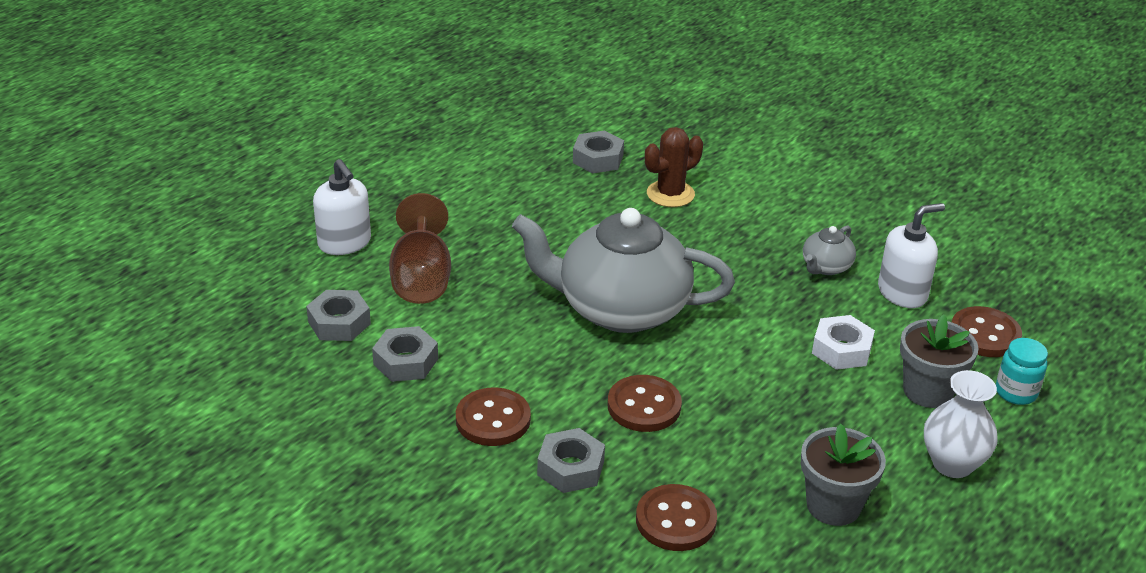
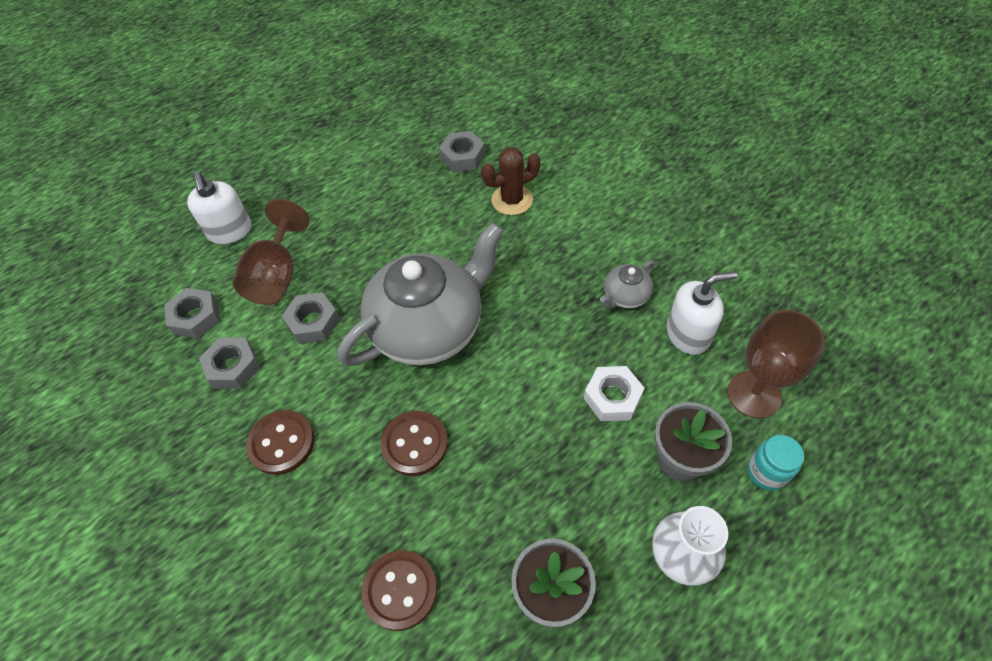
camera: 15 degrees right, 20 degrees up
grey teapot [512,208,735,333] -> grey teapot turned 120 degrees clockwise [337,222,504,366]
grey nut [537,428,605,493] -> grey nut moved to [282,292,340,344]
brown button [952,306,1022,357] -> brown goblet [727,310,825,419]

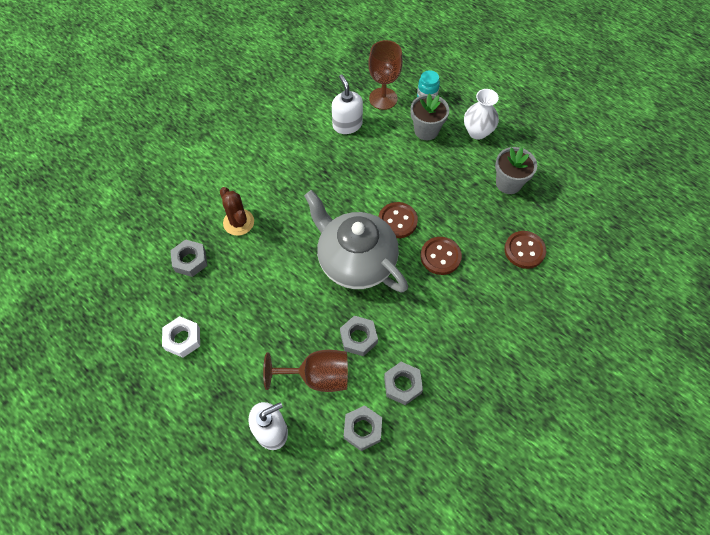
camera: 100 degrees left, 5 degrees up
brown button [246,410,314,475] -> brown button moved to [378,202,418,238]
white nut [584,366,644,421] -> white nut moved to [162,316,200,358]
grey teapot [600,261,655,309] -> none

